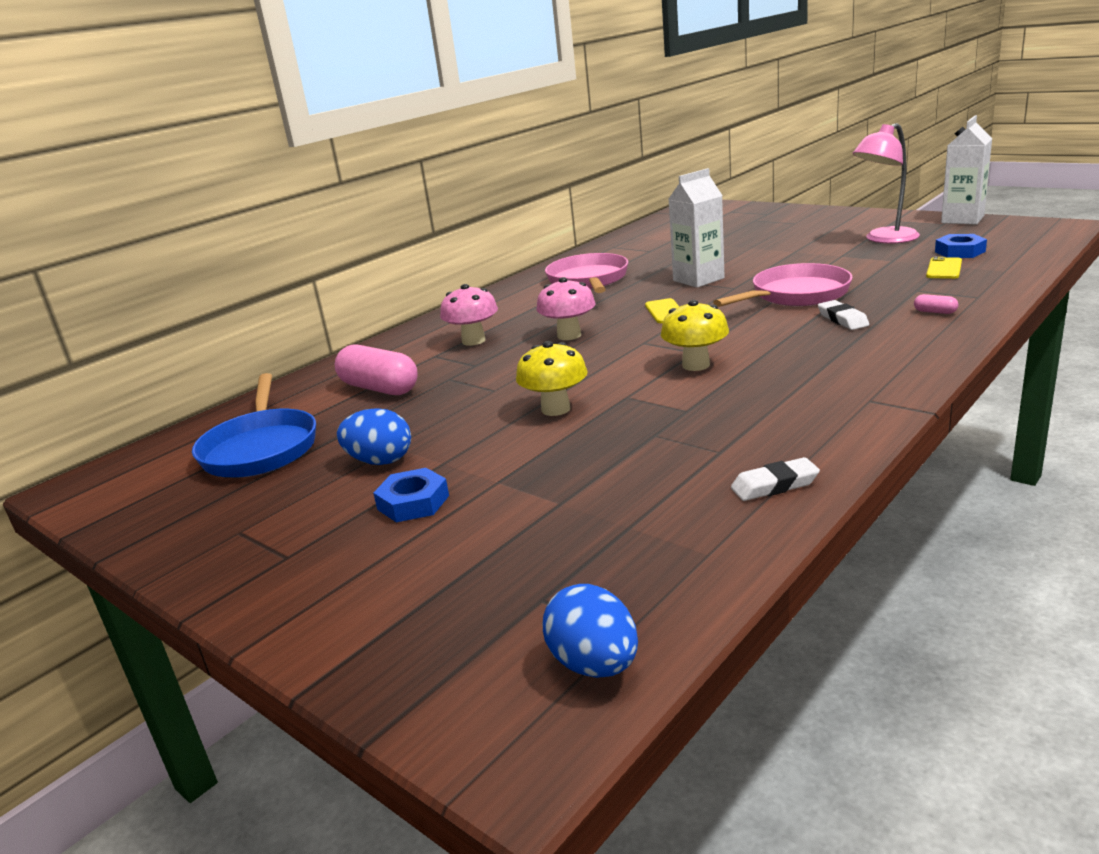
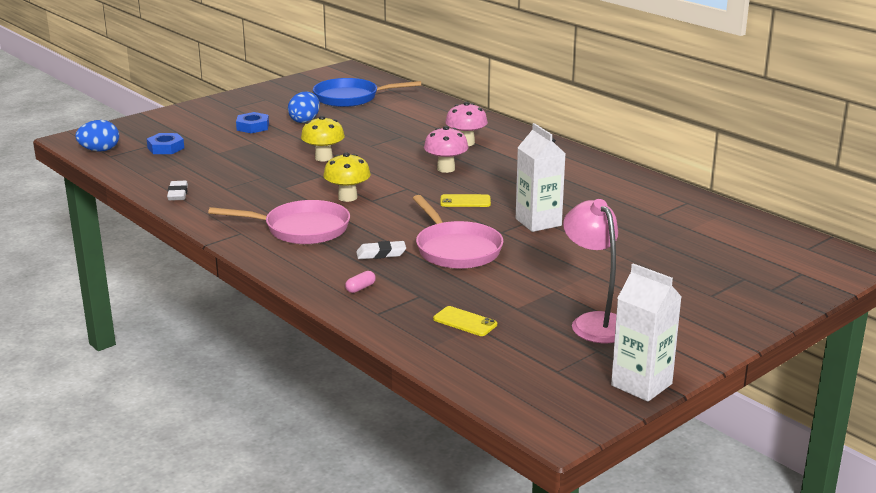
camera: 95 degrees right, 0 degrees up
pink capsule [334,344,418,395] -> none
pink pan [545,253,628,293] -> pink pan moved to [208,200,350,244]
blue nut [935,234,987,258] -> blue nut moved to [147,133,184,154]

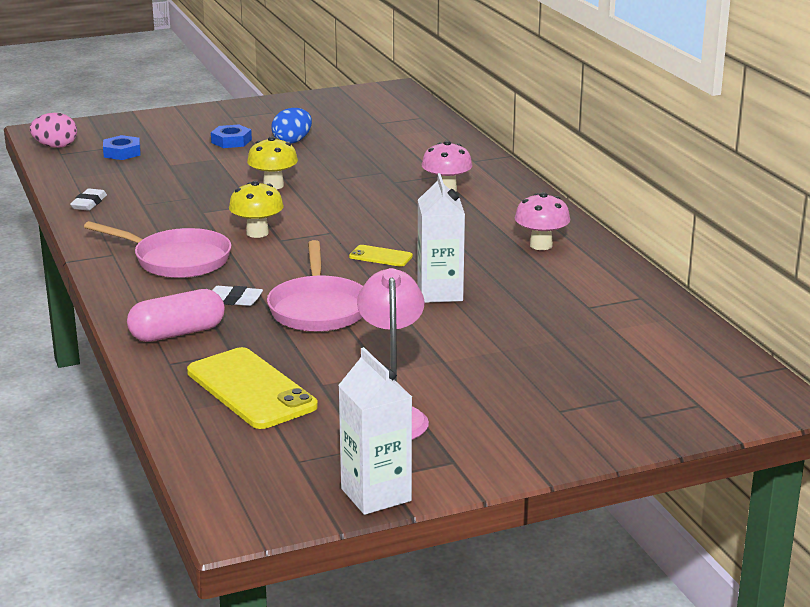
camera: 20 degrees right, 0 degrees up
blue egg [75,120,119,152] -> pink egg [30,113,77,148]
blue pan [313,78,421,107] -> none
pink capsule [345,271,376,293] -> pink capsule [127,289,225,342], size x2.40
pink mushroom [424,126,468,173] -> pink mushroom moved to [515,192,570,250]
yellow phone [433,306,497,336] -> yellow phone [187,347,318,429], size x2.06

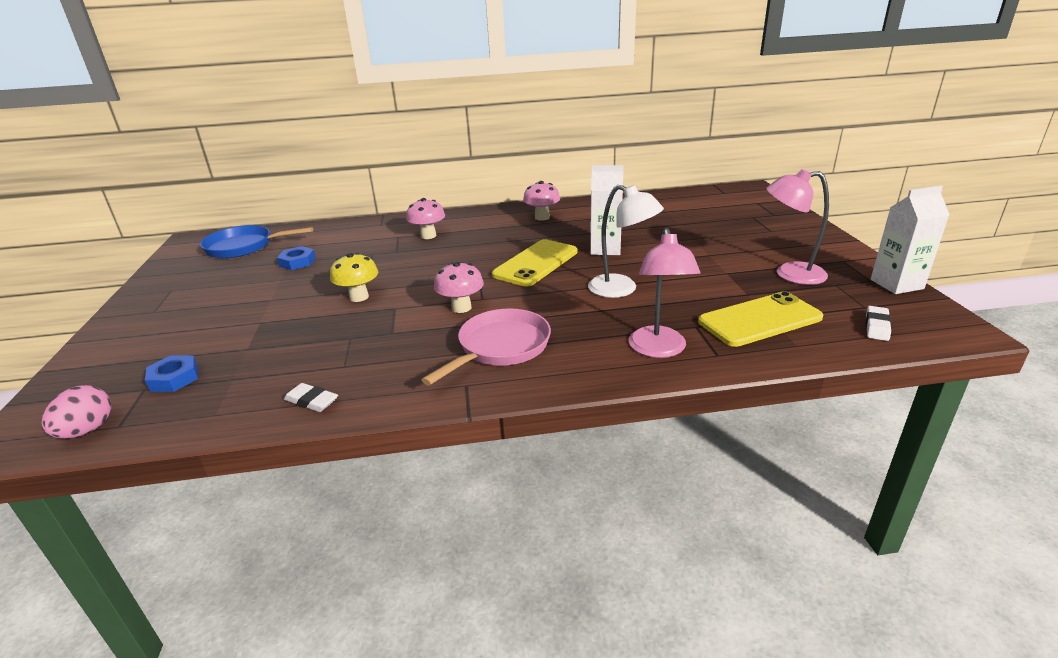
camera: 75 degrees left, 5 degrees up
pink capsule [127,289,225,342] -> pink lamp [629,228,700,358]
blue nut [211,125,252,148] -> blue nut moved to [277,246,316,270]
white eraser [212,286,263,306] -> white eraser moved to [866,306,891,341]
yellow mushroom [229,181,284,238] -> pink mushroom [434,262,484,313]
pink pan [267,240,363,332] -> white lamp [588,185,664,298]
blue egg [271,108,312,144] -> none
yellow phone [349,245,413,267] -> yellow phone [492,240,578,287], size x2.06
none -> blue pan [200,225,313,258]

